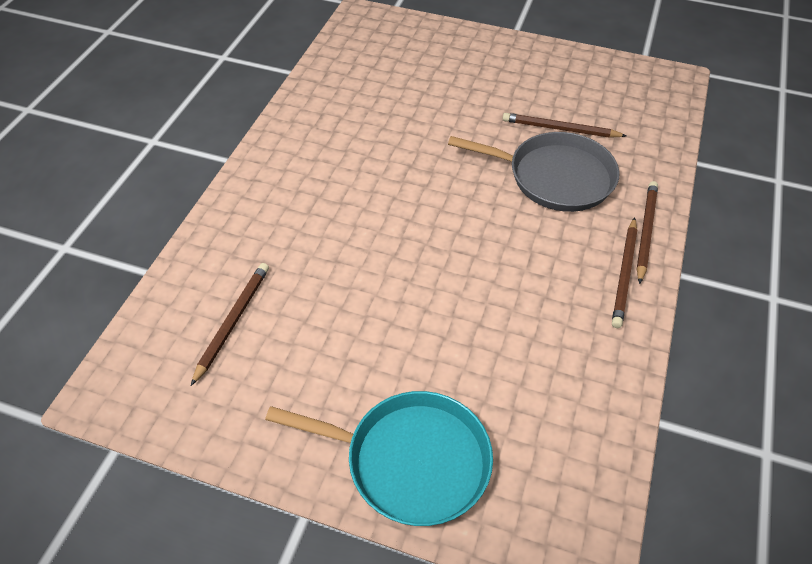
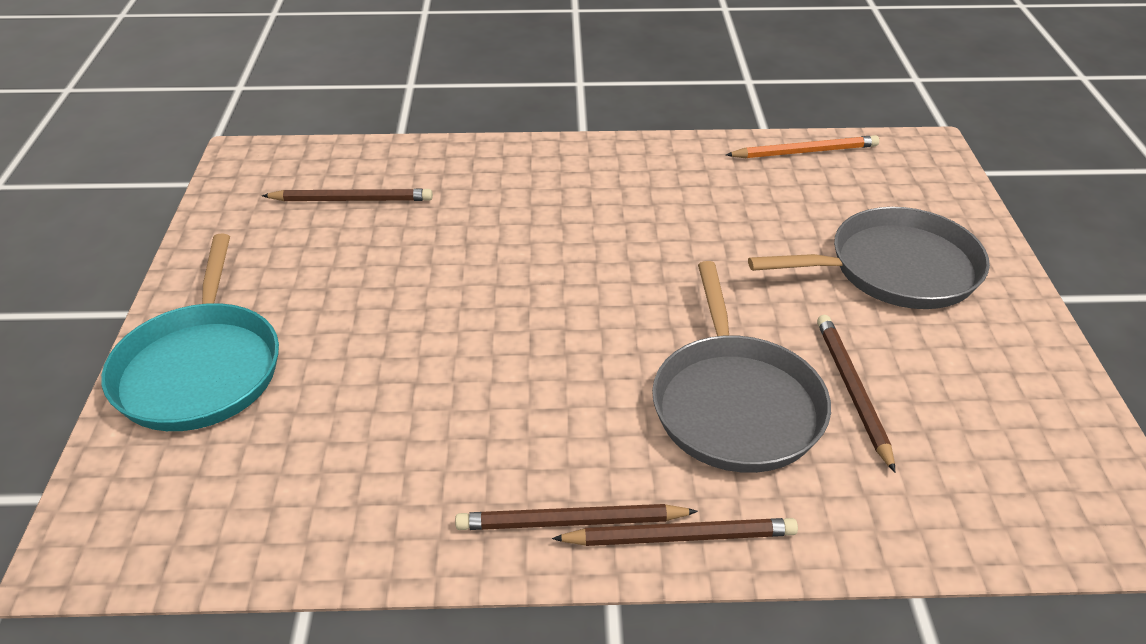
camera: 70 degrees right, 10 degrees down
none -> orange pencil [726,135,879,159]
none -> grey pan [748,207,990,309]

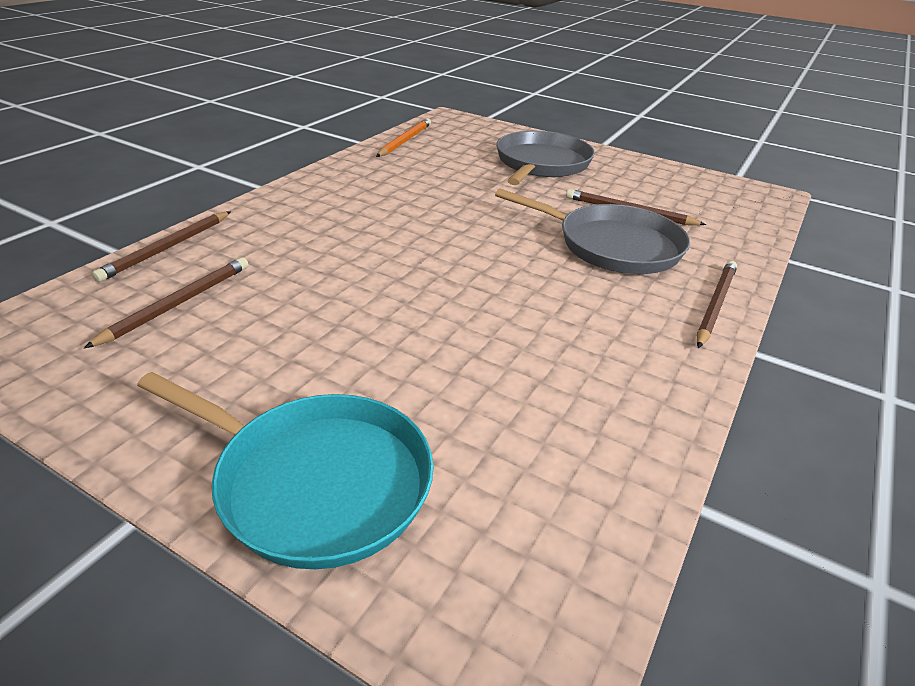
camera: 60 degrees left, 5 degrees down
brown pencil [455,504,698,530] -> brown pencil moved to [92,211,231,282]

